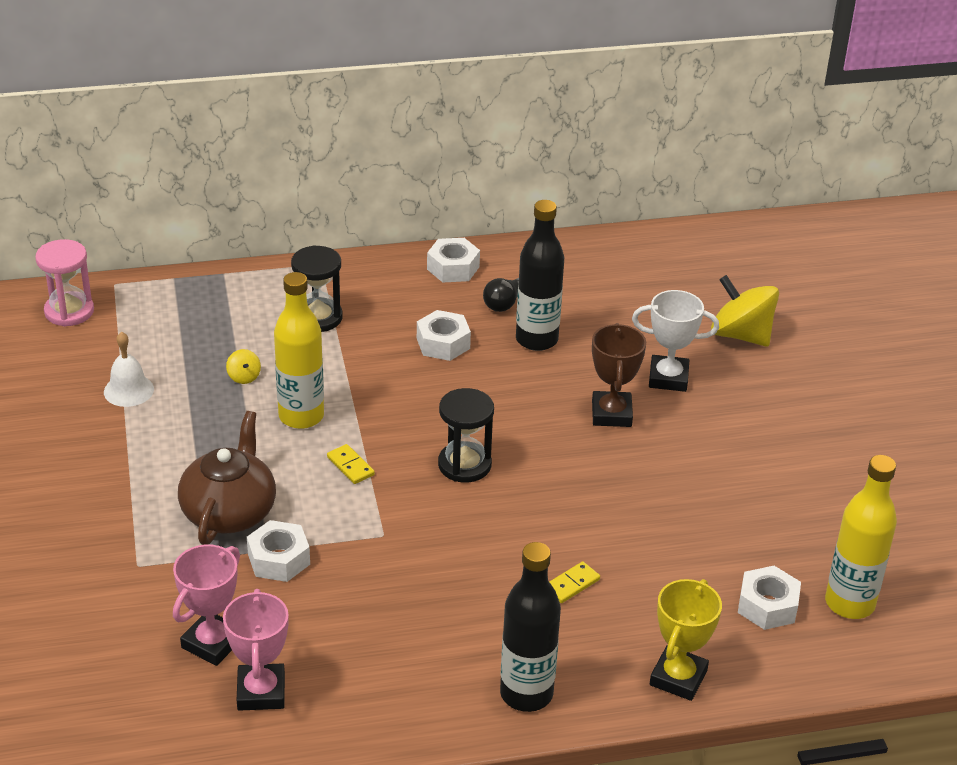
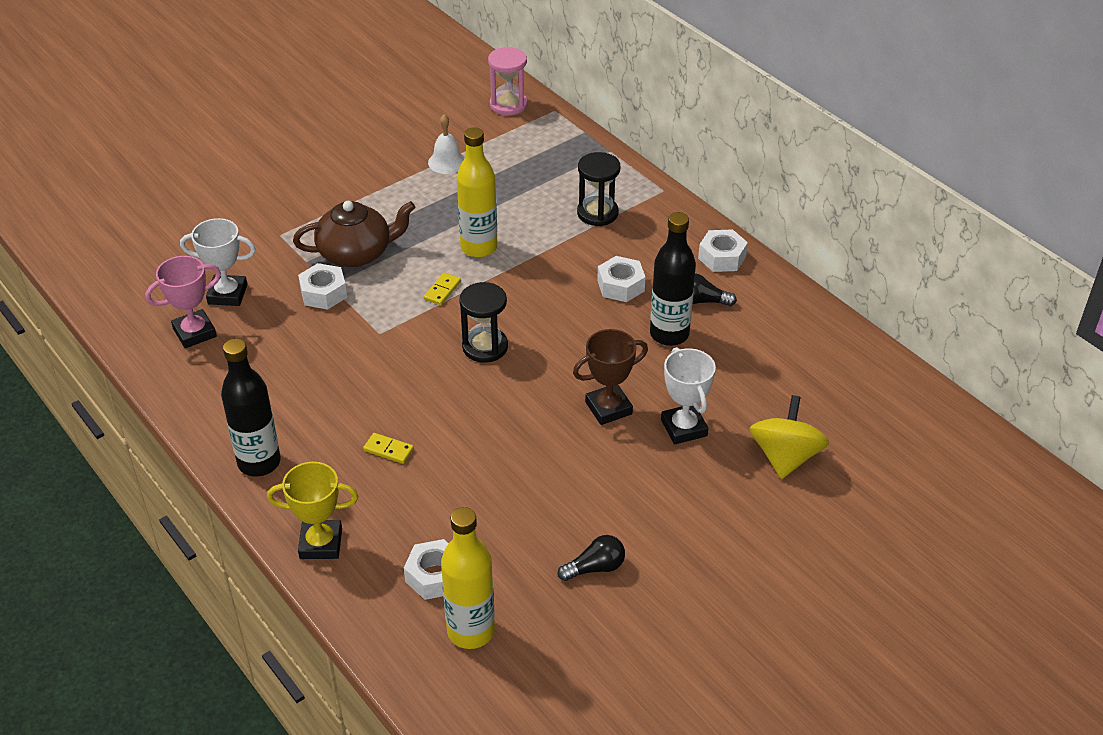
camera: 65 degrees right, 5 degrees up
pink trophy [173,545,240,666] -> white trophy [180,218,256,306]
yellow spinning top [226,349,261,384] -> none
none -> black light bulb [558,535,625,581]

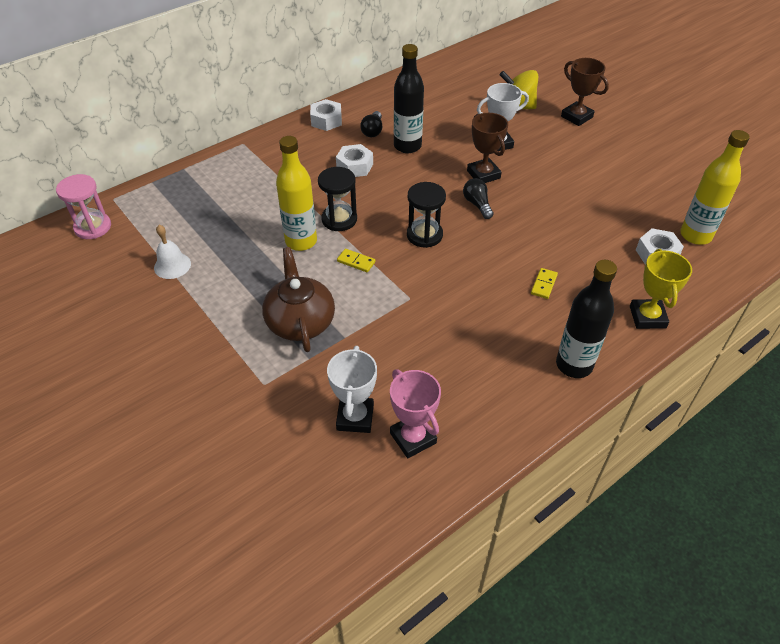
camera: 90 degrees left, 5 degrees up
white nut [298,263,347,310] -> none
black light bulb [558,535,625,581] -> black light bulb moved to [463,178,494,219]
black hourglass [577,152,620,226] -> black hourglass moved to [318,167,357,231]
none -> brown trophy [561,58,609,126]

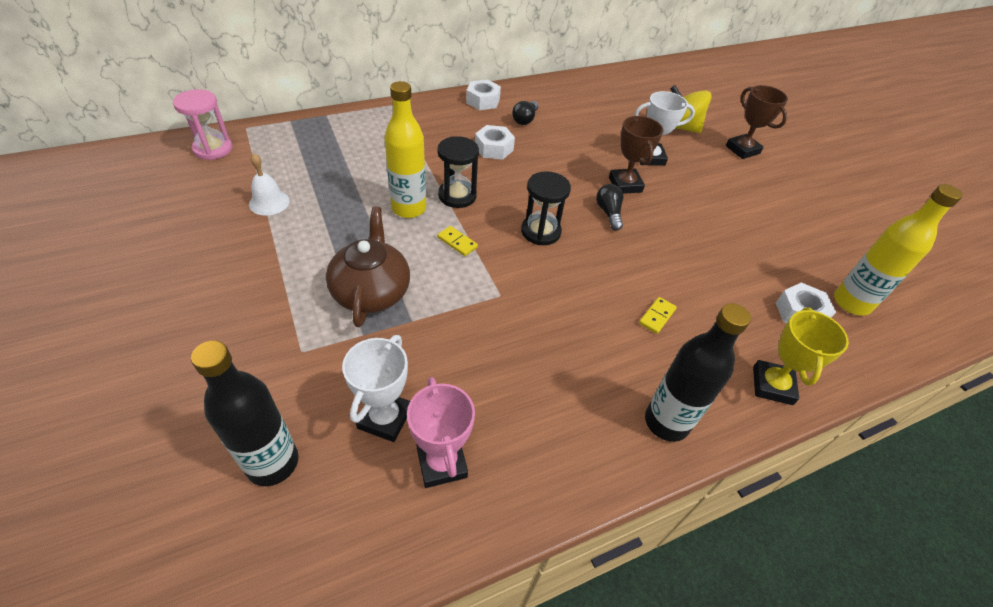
camera: 10 degrees right, 0 degrees up
black bottle [394,44,424,153] -> black bottle moved to [191,340,298,486]

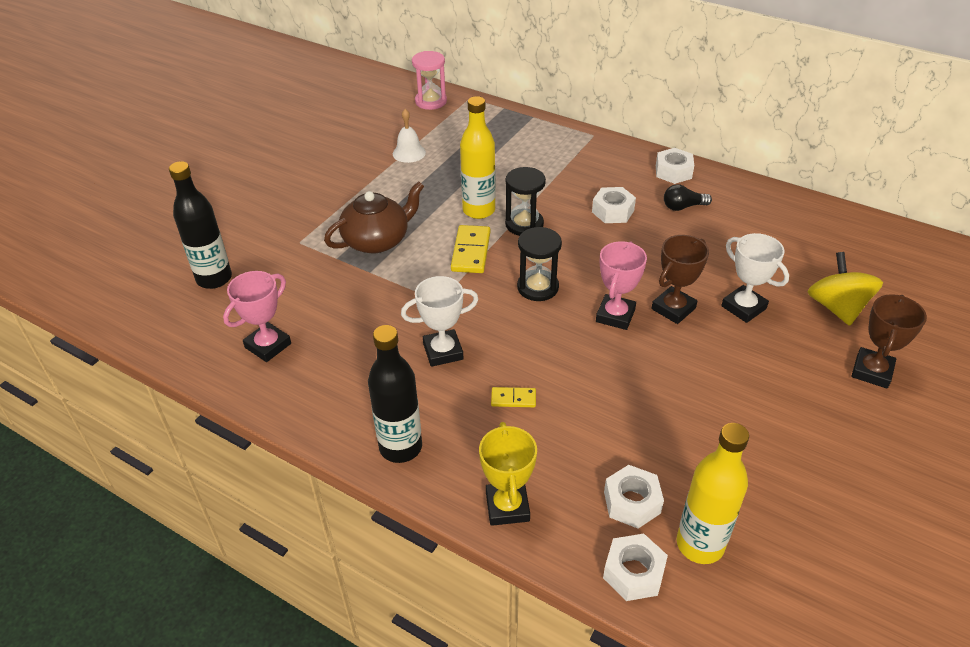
camera: 60 degrees right, 5 degrees down
white trophy [342,335,410,442] -> white trophy moved to [401,276,479,367]
yellow domino [437,226,478,256] -> yellow domino [451,225,490,273], size x1.77
black light bulb [596,184,623,231] -> pink trophy [596,241,647,330]
yellow trophy [753,307,849,405] -> yellow trophy turned 75 degrees counterclockwise [479,422,537,526]
none -> white nut [603,534,668,601]

